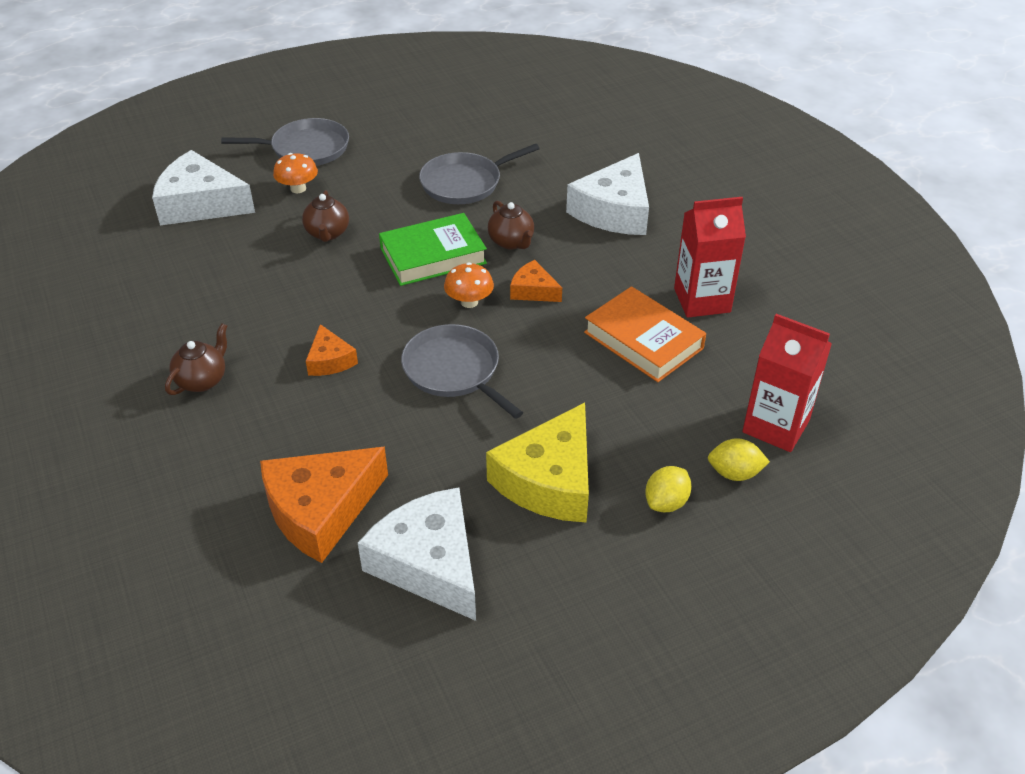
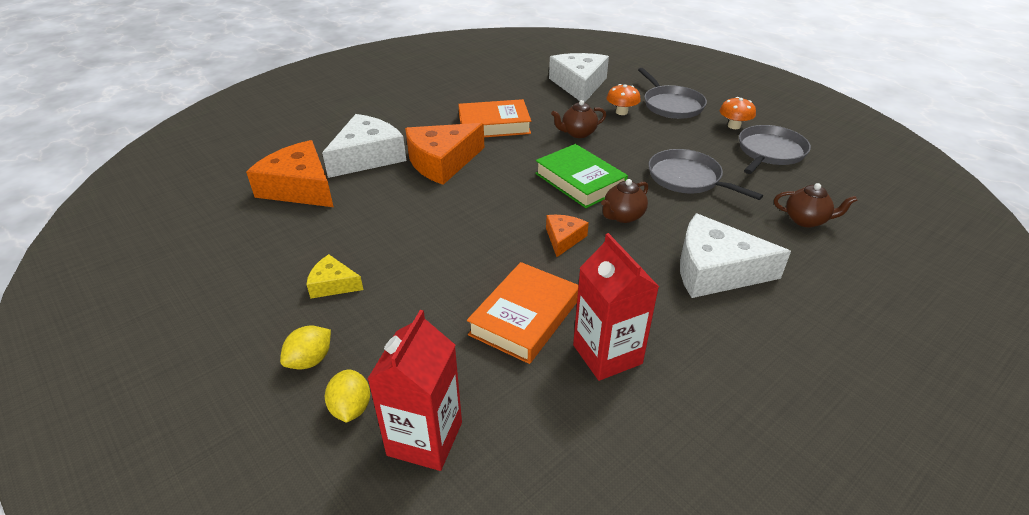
camera: 75 degrees right, 5 degrees down
brown teapot [165,323,227,395] -> brown teapot moved to [774,183,858,228]
orange cheese [306,324,358,376] -> orange cheese [405,123,484,185], size x1.97
white cheese [358,487,476,621] -> white cheese moved to [322,114,406,178]
grey pan [401,324,523,419] -> grey pan moved to [739,125,811,174]
orange mushroom [444,263,494,308] -> orange mushroom moved to [719,97,756,129]
yellow cheese [486,403,589,523] -> yellow cheese [306,254,363,299], size x0.51
yellow lemon [645,466,692,512] -> yellow lemon turned 75 degrees counterclockwise [280,325,331,369]
none -> orange book [458,99,531,137]

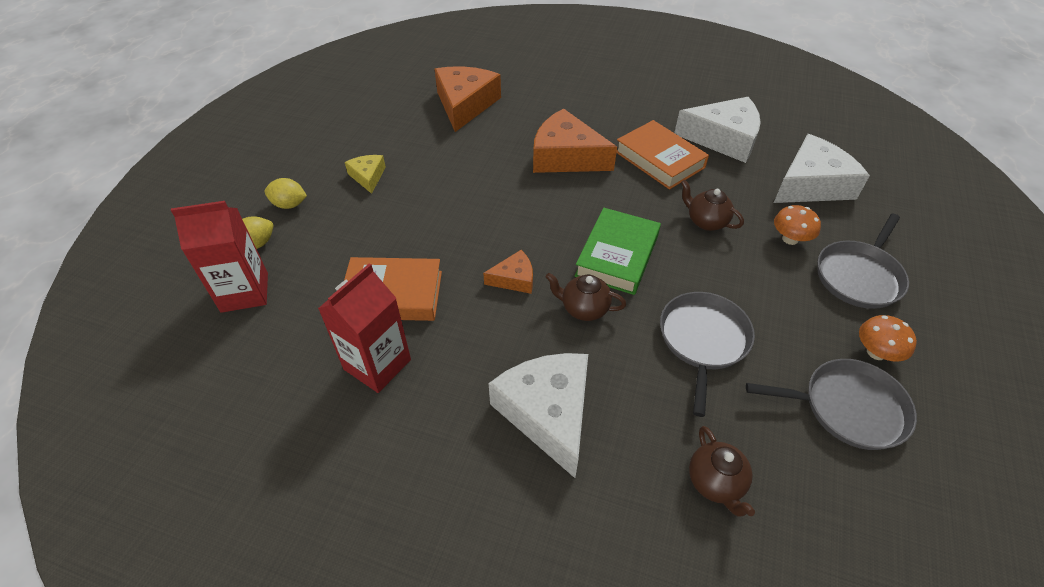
camera: 60 degrees right, 10 degrees up
white cheese [322,114,406,178] -> white cheese moved to [674,97,761,163]

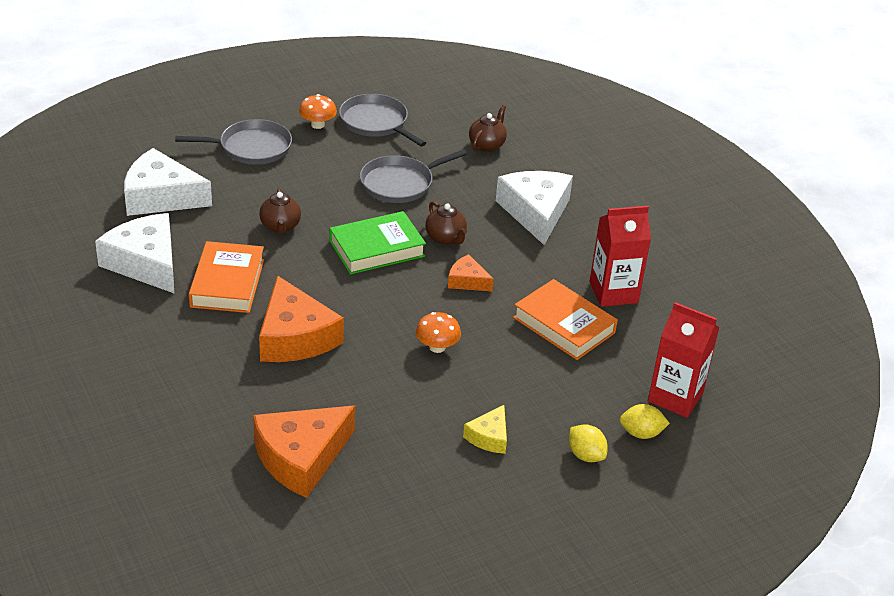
camera: 140 degrees left, 10 degrees down
white cheese [489,353,588,478] -> white cheese turned 150 degrees clockwise [496,171,573,245]
orange mushroom [774,205,821,245] -> orange mushroom moved to [416,312,461,353]

